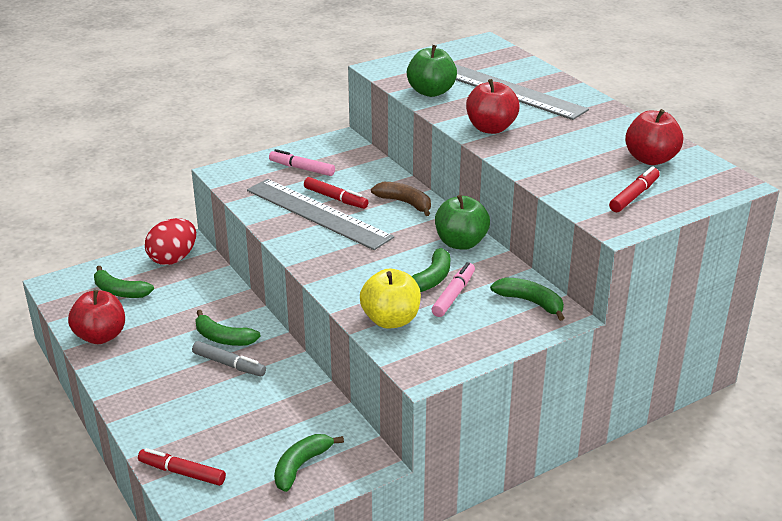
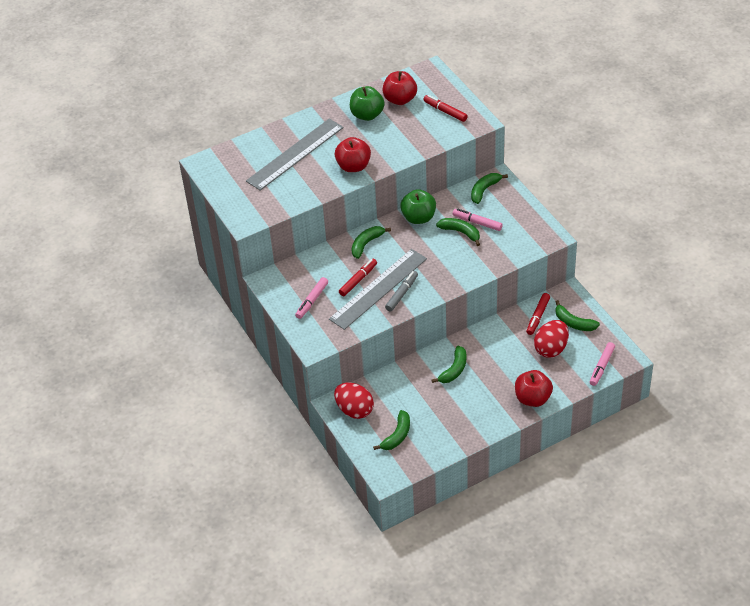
camera: 85 degrees left, 15 degrees up
red apple [68,290,125,344] -> red apple moved to [515,370,553,407]
red marker [138,448,226,486] -> red marker moved to [526,293,550,335]
grey marker [192,341,266,376] -> grey marker moved to [385,271,418,312]
yellow apple [360,269,421,329] -> none
brown banana [371,182,431,216] -> green banana [351,226,391,259]
green apple [407,45,457,97] -> green apple moved to [350,86,385,121]
none -> red egg [534,320,569,358]
none -> pink marker [590,342,615,386]

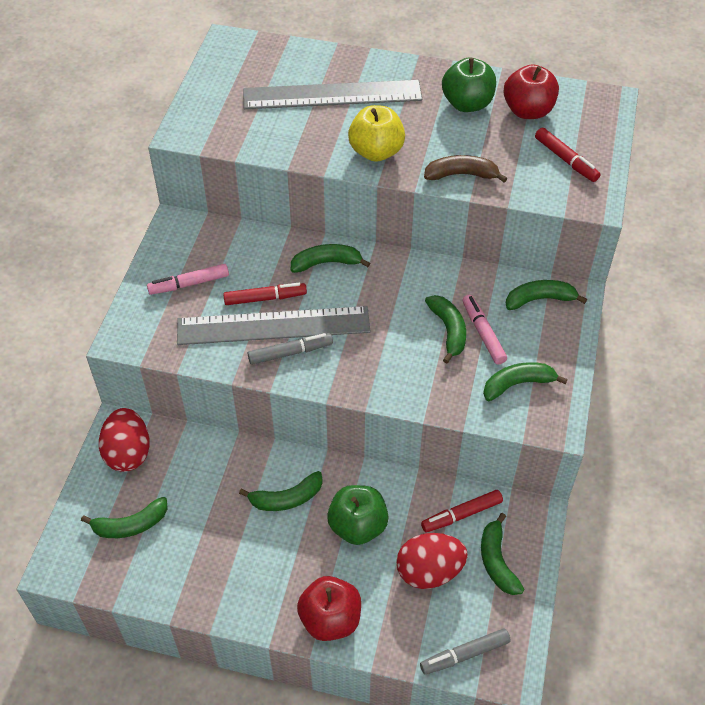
camera: 40 degrees right, 5 degrees up
red apple [335,137,371,172] -> yellow apple [348,105,405,162]
green apple [400,189,436,224] -> green apple moved to [327,485,389,545]
red marker [423,95,468,122] -> red marker turned 150 degrees clockwise [535,128,600,182]
pink marker [590,342,615,386] -> grey marker [420,628,511,675]
none -> brown banana [424,155,507,182]
none -> green banana [483,362,568,401]

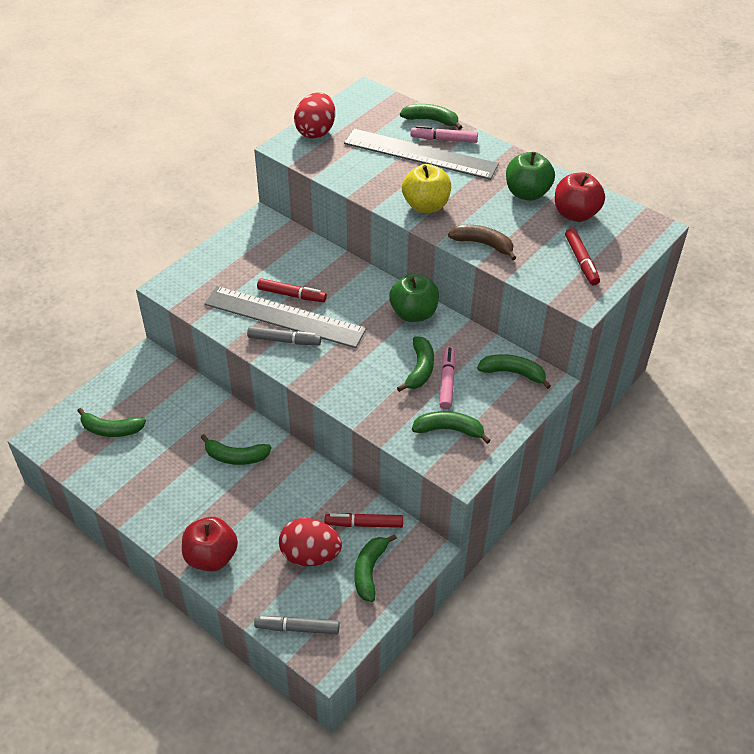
camera: 25 degrees right, 5 degrees down
red egg [99,408,150,472] -> red egg moved to [294,92,335,139]
pink marker [147,264,229,295] -> pink marker moved to [410,126,478,143]
green banana [291,244,370,273] -> green banana moved to [400,104,462,130]
green apple [327,485,389,545] -> green apple moved to [389,274,439,322]

